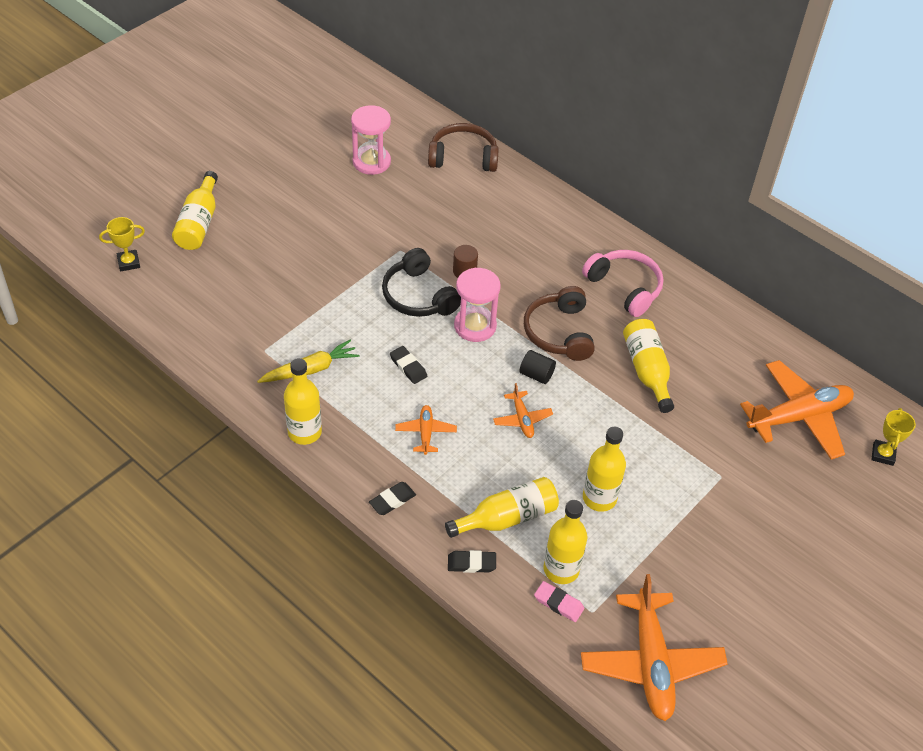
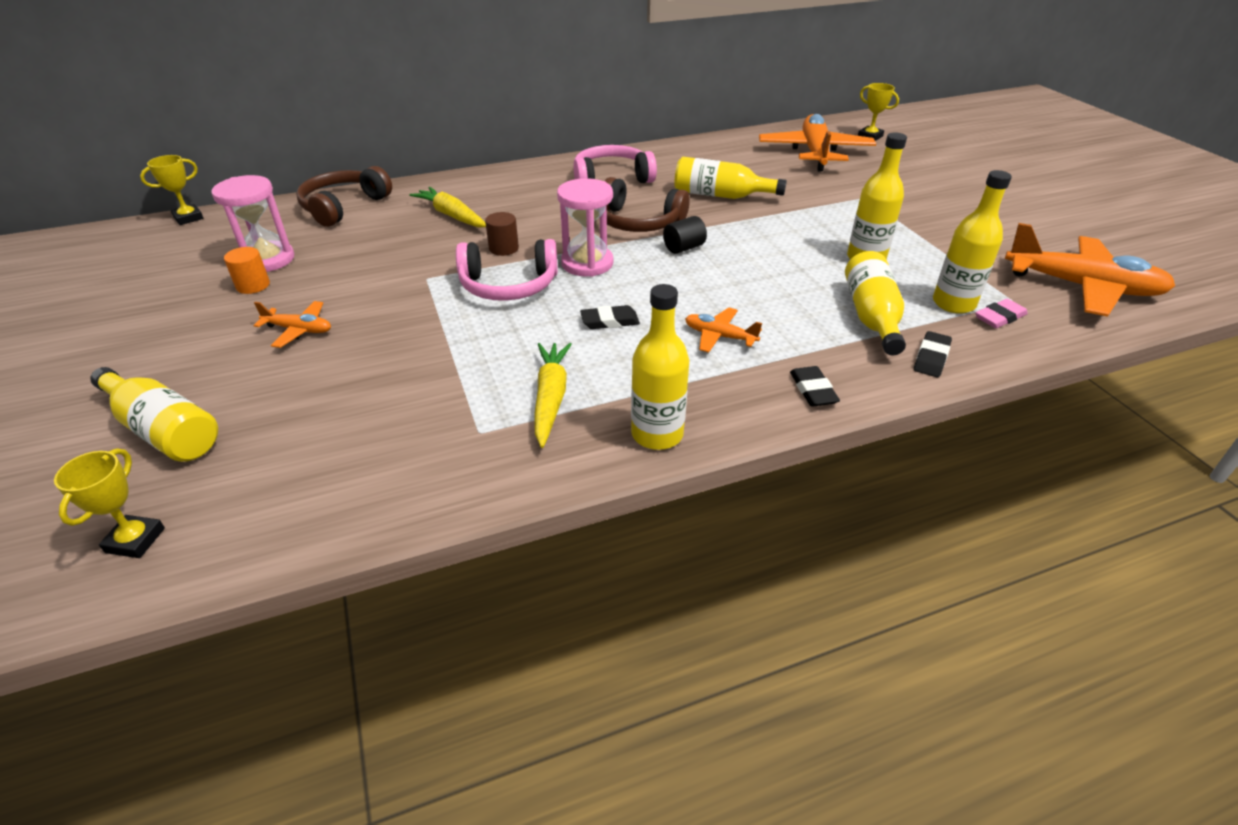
camera: 60 degrees left, 10 degrees down
black headphones [382,248,461,317] -> pink headphones [456,239,558,301]
orange plane [493,383,553,438] -> orange plane moved to [253,301,331,348]
none -> yellow trophy [140,155,204,225]
none -> orange cylinder [224,247,270,294]
none -> yellow carrot [409,187,486,227]

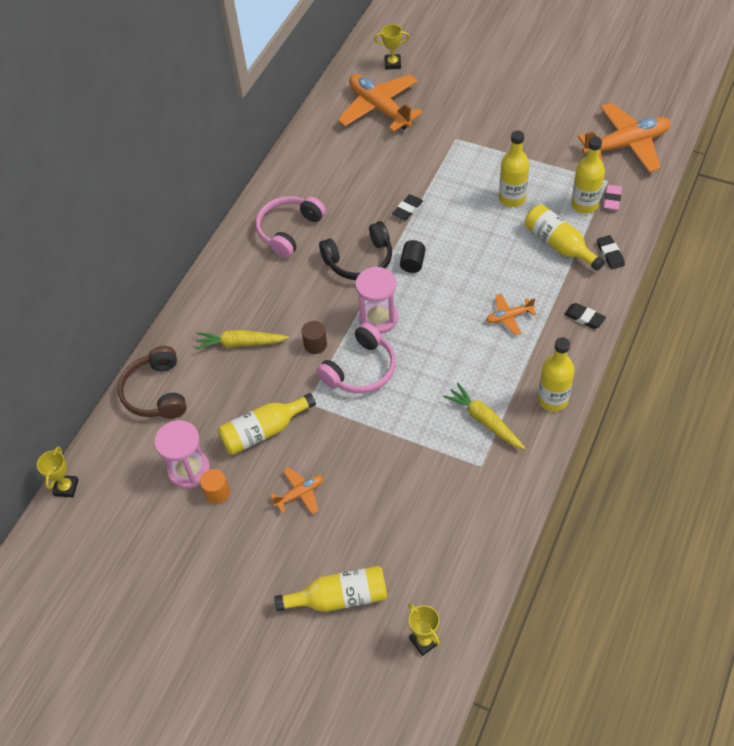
camera: 40 degrees left, 15 degrees up
black eraser [580,305,640,329] -> black eraser moved to [392,194,423,220]
brown headphones [599,177,690,232] -> black headphones [319,221,392,280]
yellow bottle [674,157,787,199] -> yellow bottle moved to [218,393,316,455]

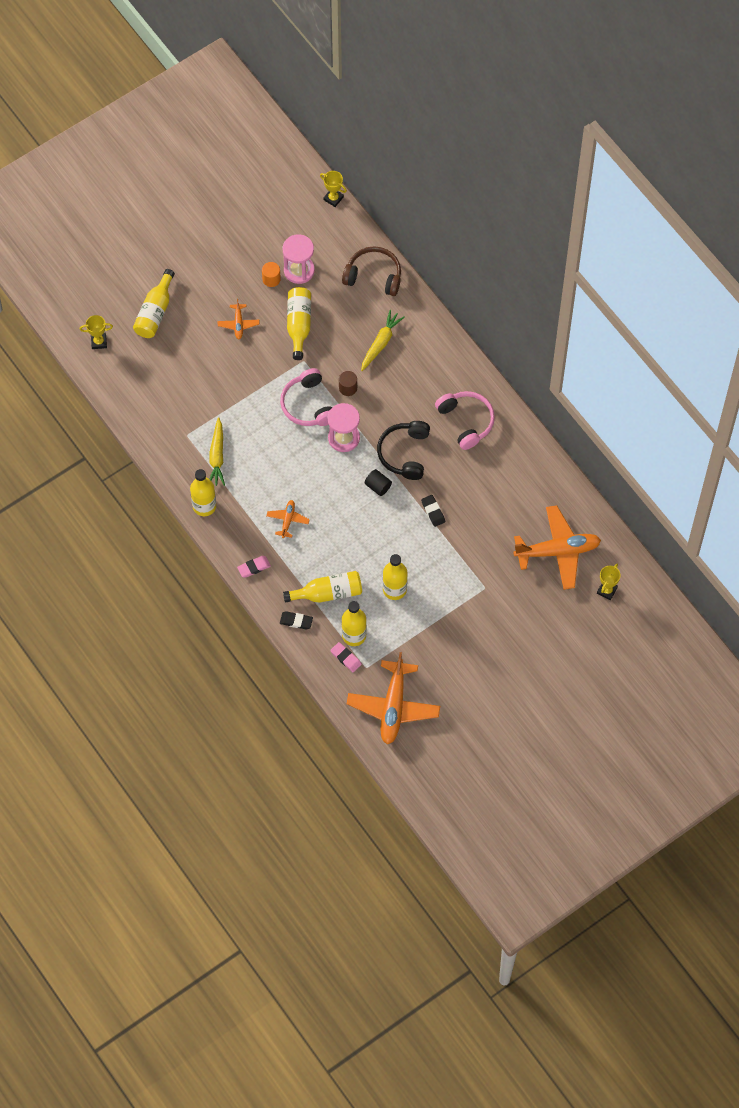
camera: 115 degrees right, 10 degrees up
yellow carrot [443,383,525,450] -> yellow carrot turned 105 degrees clockwise [209,417,225,486]
black eraser [564,303,606,329] -> pink eraser [237,556,271,578]

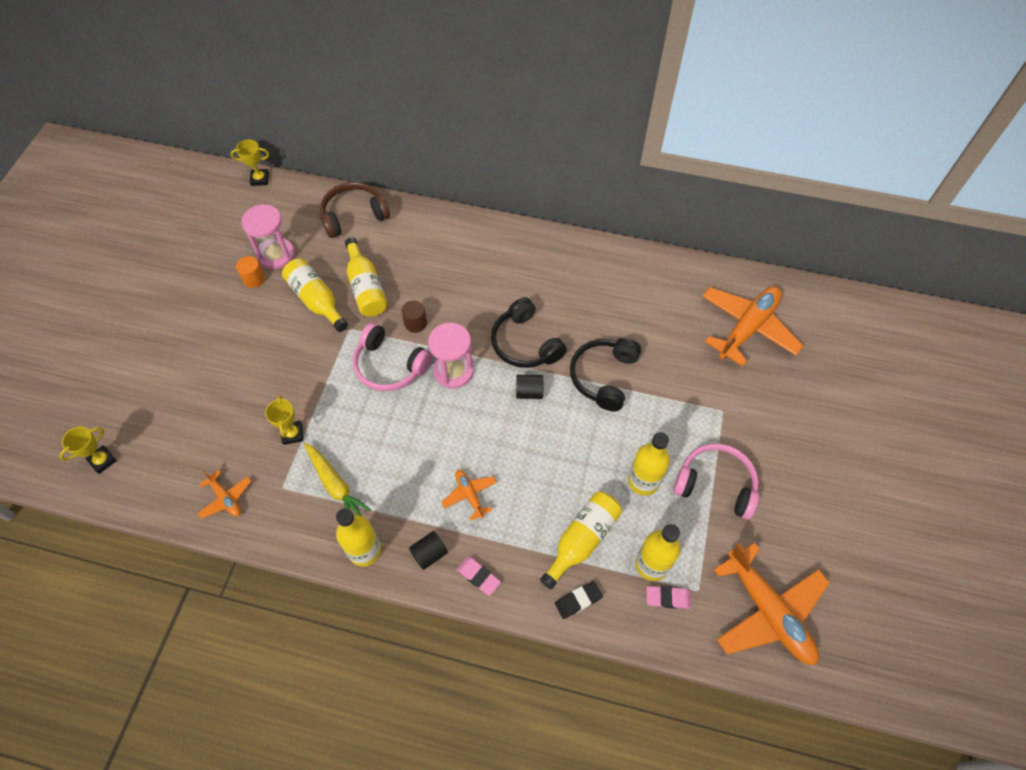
camera: 40 degrees left, 5 degrees down
yellow bottle [133,269,175,338] -> yellow bottle moved to [345,238,387,317]
orange plane [218,299,260,339] -> orange plane moved to [197,470,252,519]
pink eraser [237,556,271,578] -> pink eraser turned 75 degrees counterclockwise [457,556,501,596]
yellow carrot [361,310,405,371] -> none
black eraser [421,495,445,527] -> black headphones [570,338,641,411]
pink headphones [435,391,495,450] -> pink headphones moved to [673,444,759,520]
yellow trophy [597,563,621,600] -> yellow trophy moved to [265,395,303,445]
none -> black cylinder [409,531,448,570]

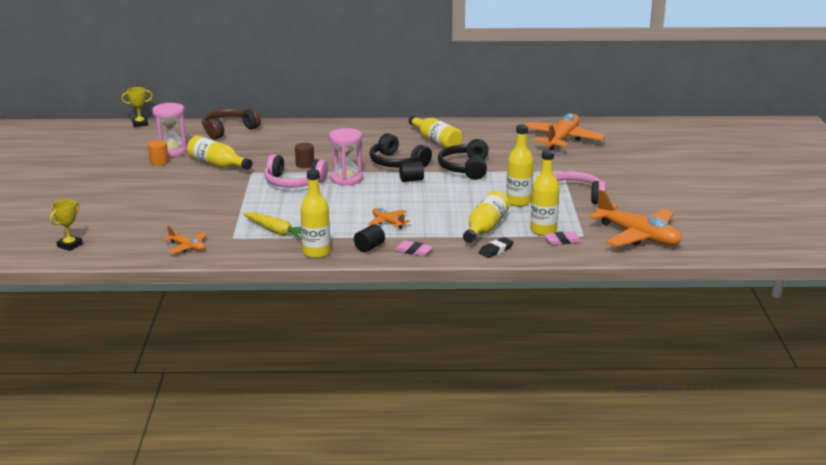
camera: 15 degrees left, 35 degrees down
yellow trophy [265,395,303,445] -> none
yellow bottle [345,238,387,317] -> yellow bottle moved to [408,115,463,148]

